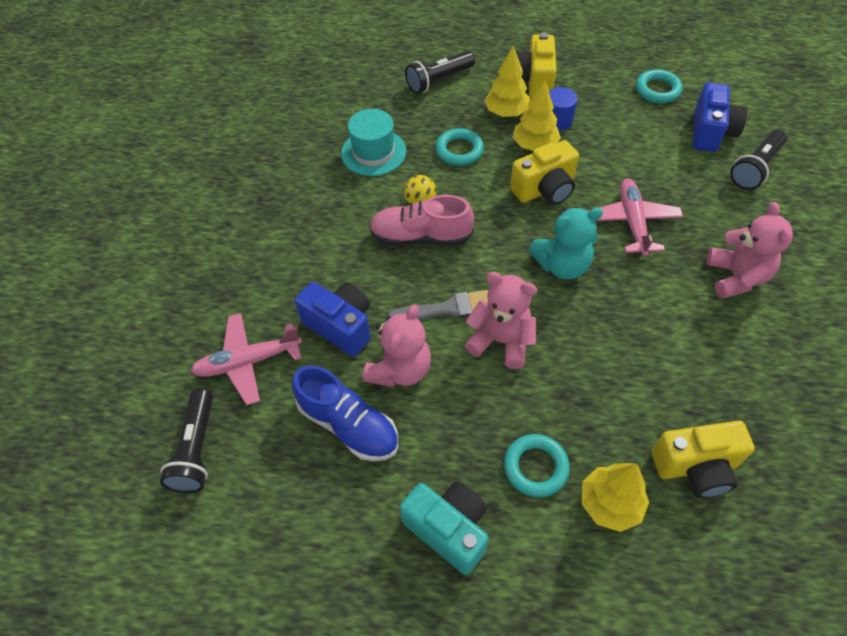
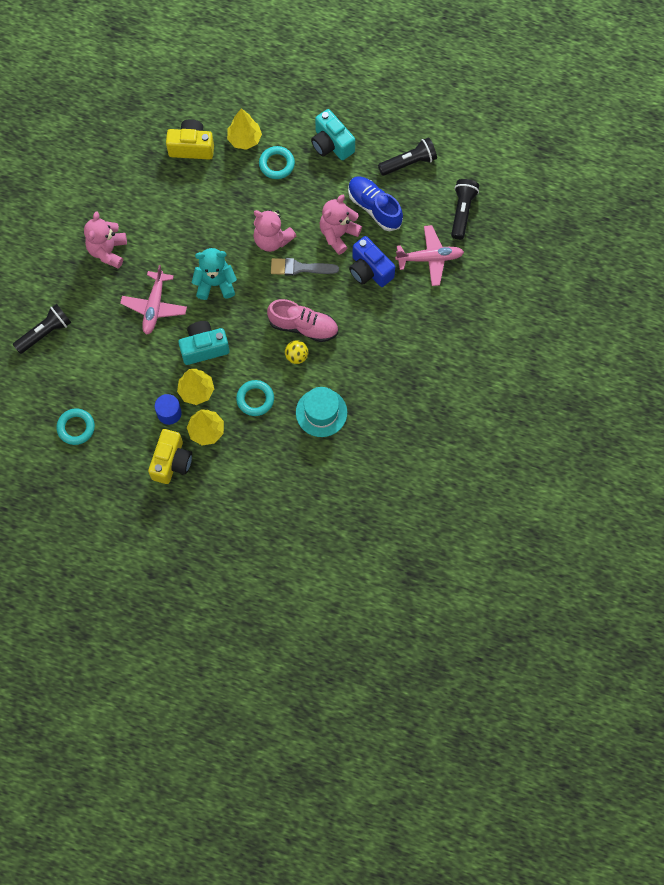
camera: 170 degrees left, 15 degrees up
black flashlight [405,51,475,94] -> black flashlight moved to [378,137,437,176]
yellow camera [510,140,579,205] -> turquoise camera [178,321,229,365]
blue camera [692,82,747,152] -> none

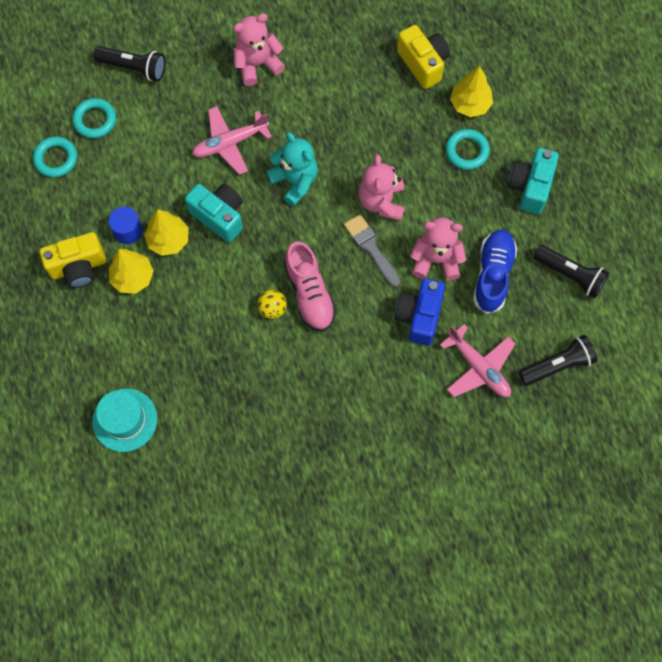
camera: 55 degrees right, 0 degrees up
turquoise ring [236,380,274,416] -> turquoise ring moved to [72,98,116,139]
turquoise hat [296,387,347,437] -> turquoise hat moved to [92,389,157,452]

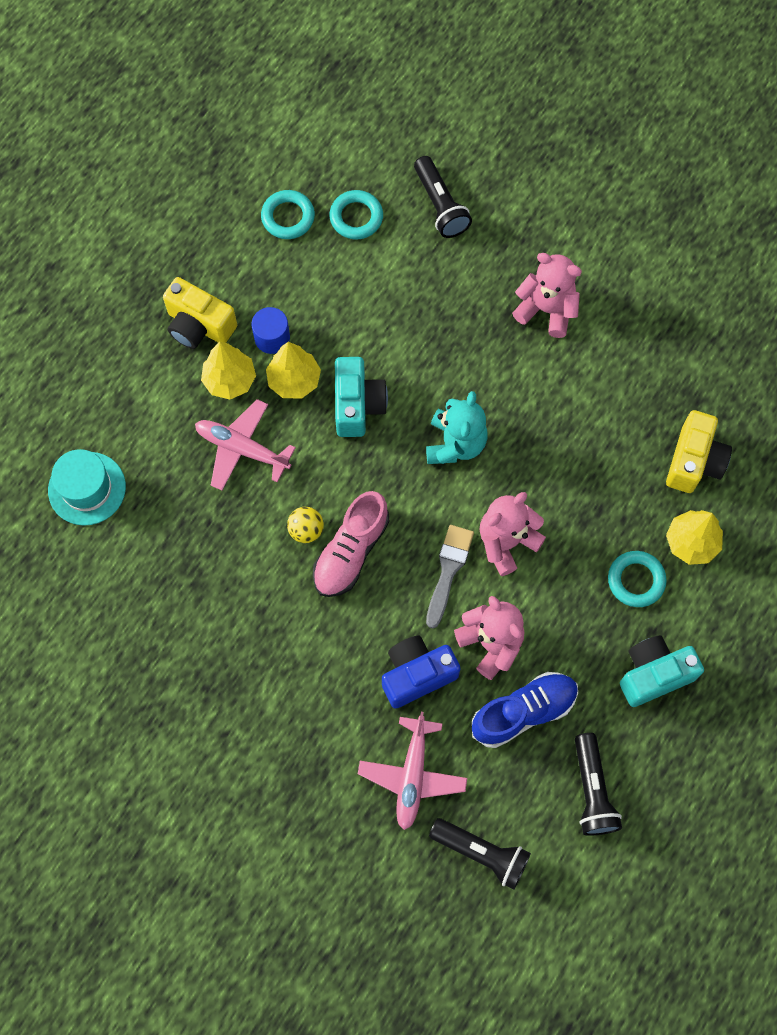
camera: 50 degrees right, 0 degrees up
pink plane [192,106,272,175] -> pink plane moved to [195,399,296,491]

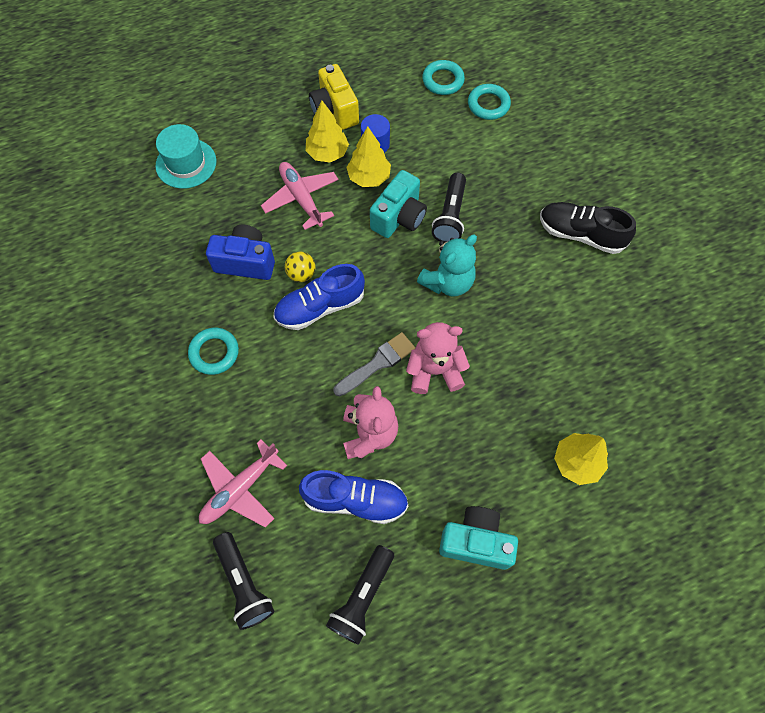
camera: 35 degrees right, 5 degrees down
pink shoe [313,491,389,597] -> blue shoe [273,264,365,330]
blue camera [382,635,461,709] -> blue camera moved to [206,225,275,280]
black flashlight [414,156,472,238] -> black flashlight moved to [432,173,466,243]
pink teddy bear [512,253,582,338] -> black shoe [540,202,636,254]
turquoise ring [608,551,667,607] -> turquoise ring moved to [188,328,239,375]
yellow camera [666,410,732,493] -> none

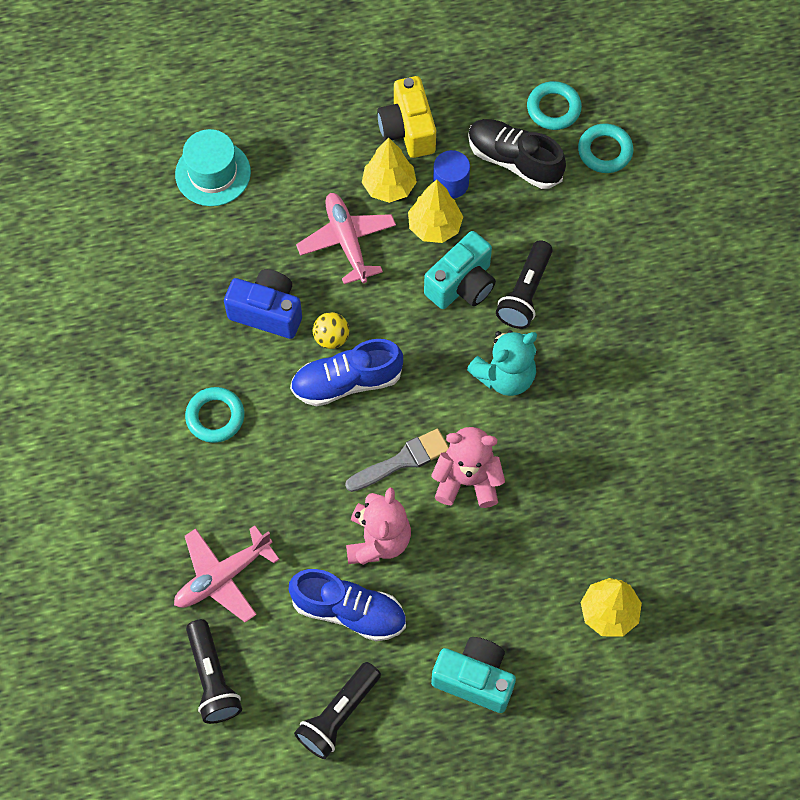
camera: 10 degrees right, 0 degrees up
black shoe [540,202,636,254] -> black shoe moved to [468,119,566,189]

